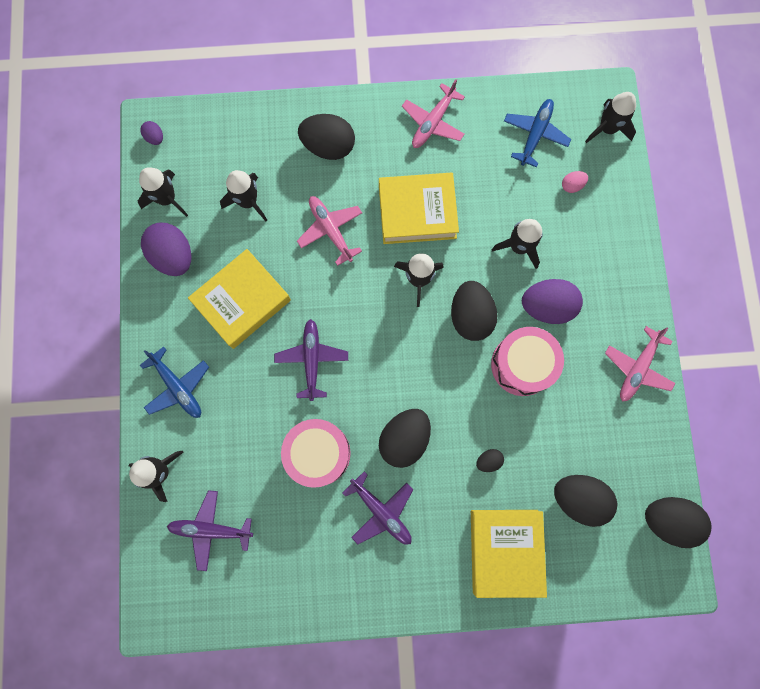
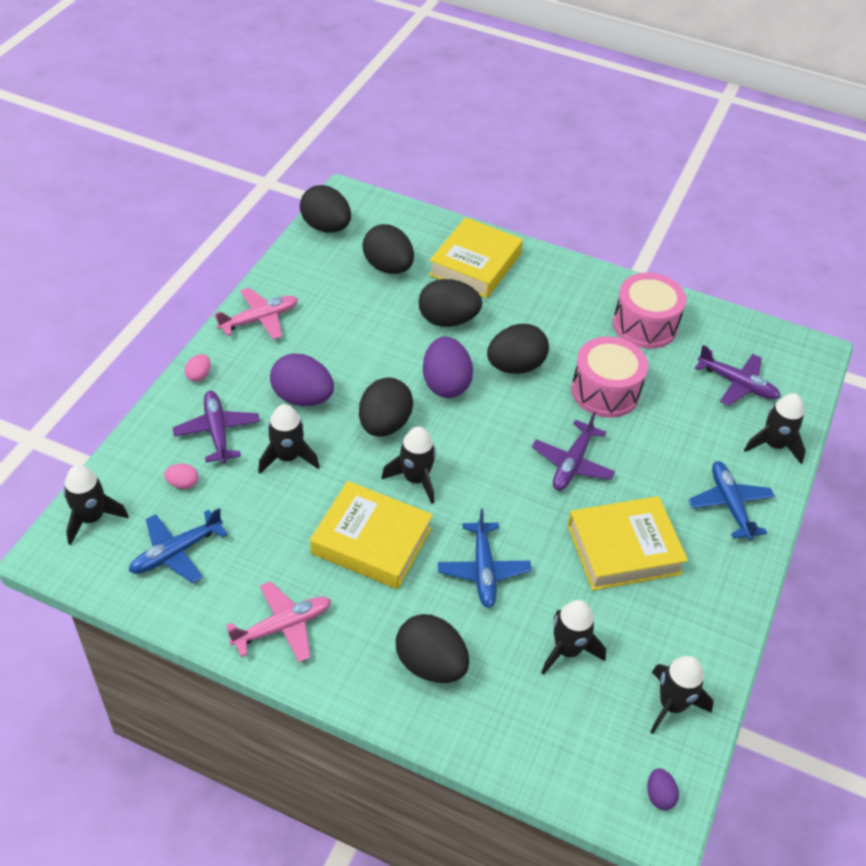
camera: 155 degrees left, 30 degrees down
purple egg [141,223,192,276] -> purple egg moved to [423,337,473,398]
pink plane [297,196,362,266] -> blue plane [438,509,531,608]
purple plane [342,471,413,544] -> purple plane moved to [173,391,260,464]
black egg [476,449,504,472] -> black egg [419,279,482,327], size x2.14
pink drum [491,327,564,396] -> pink drum moved to [613,273,687,349]
none -> pink egg [185,354,211,382]

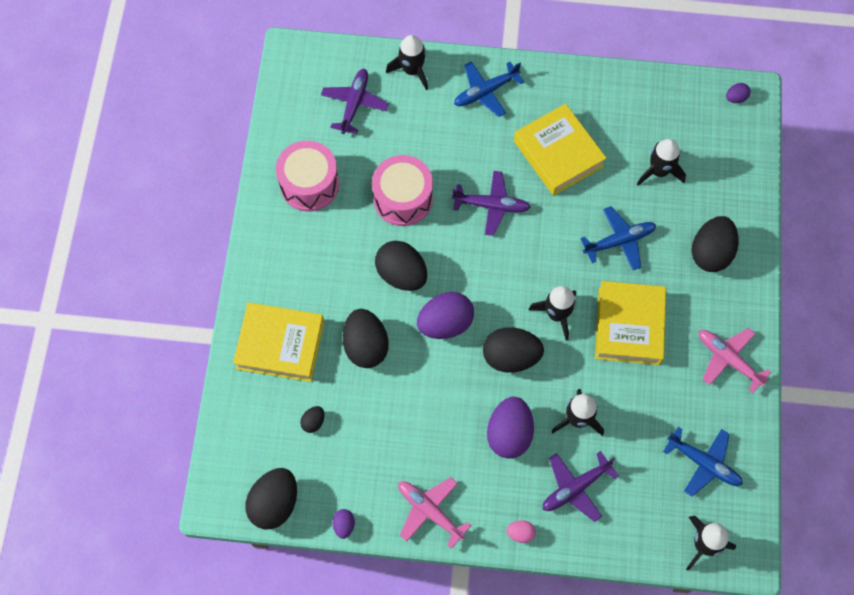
camera: 105 degrees left, 20 degrees up
pink egg [164,464,199,489] -> none
black egg [362,224,414,274] -> black egg [300,406,324,433], size x0.47
black rocket [650,656,714,734] -> none
none -> purple egg [333,509,355,539]

